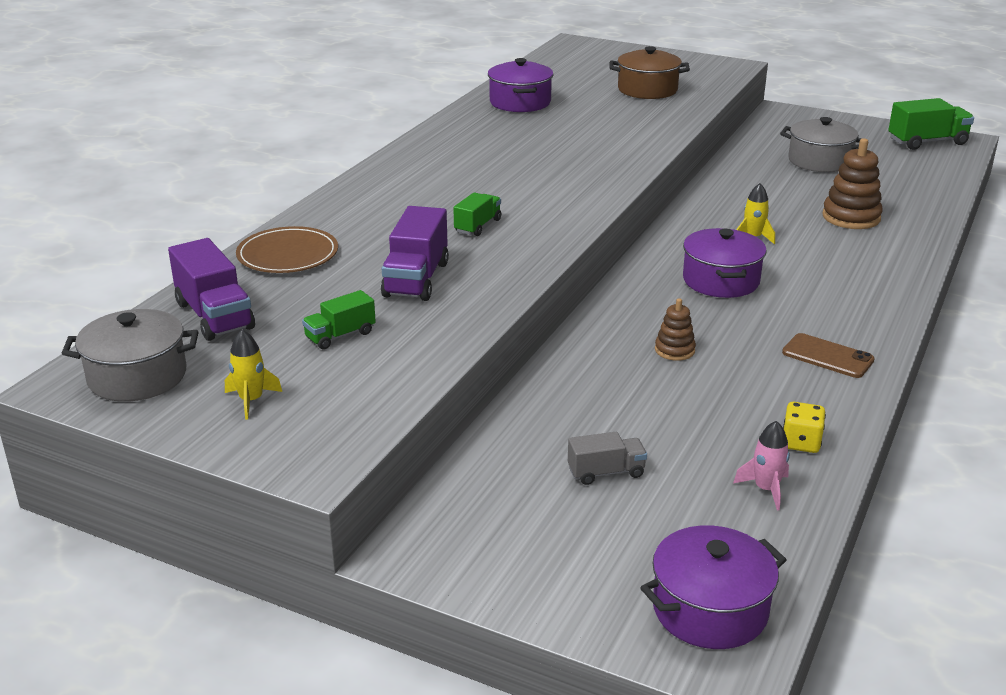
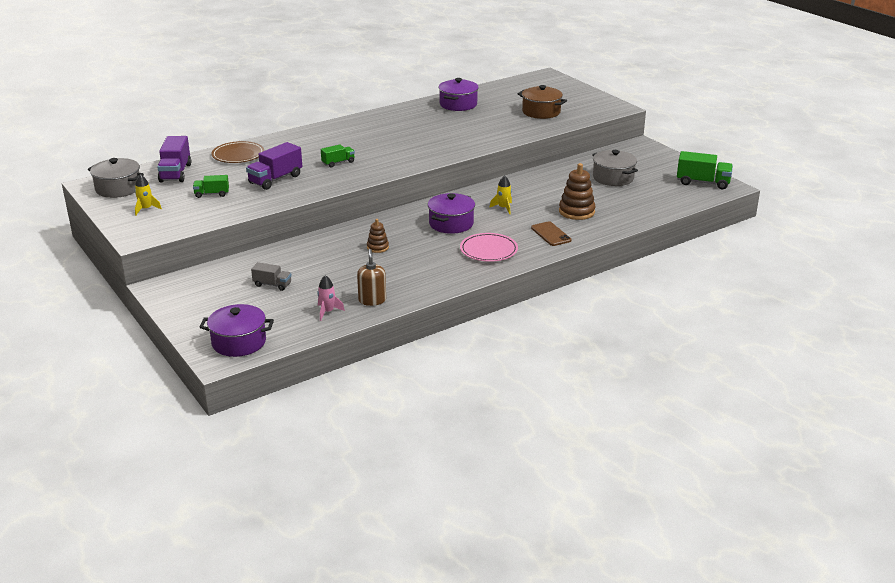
camera: 30 degrees right, 0 degrees up
brown phone [782,333,875,378] -> brown phone moved to [531,221,572,246]
yellow dice [783,402,826,453] -> brown soap dispenser [357,249,386,306]
none -> pink plate [460,233,518,262]

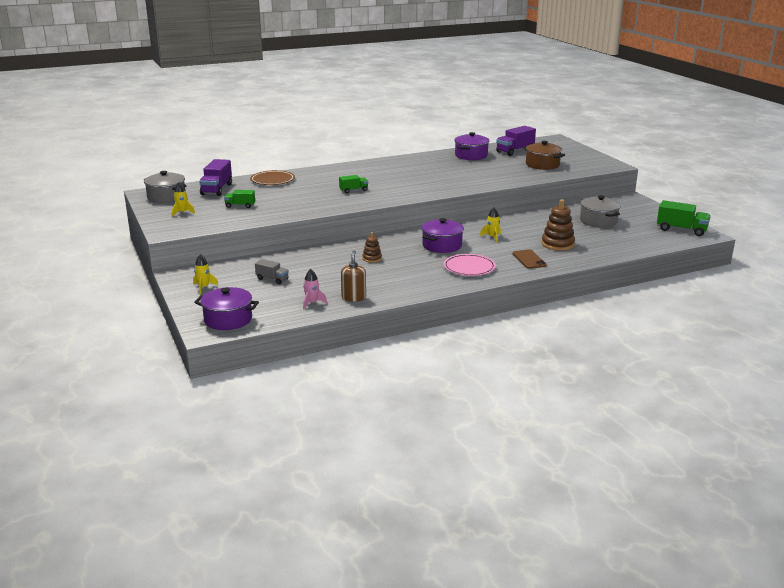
camera: 10 degrees right, 5 degrees down
purple truck [246,142,302,190] -> purple truck moved to [496,126,536,156]
none -> yellow rocket [193,254,218,294]

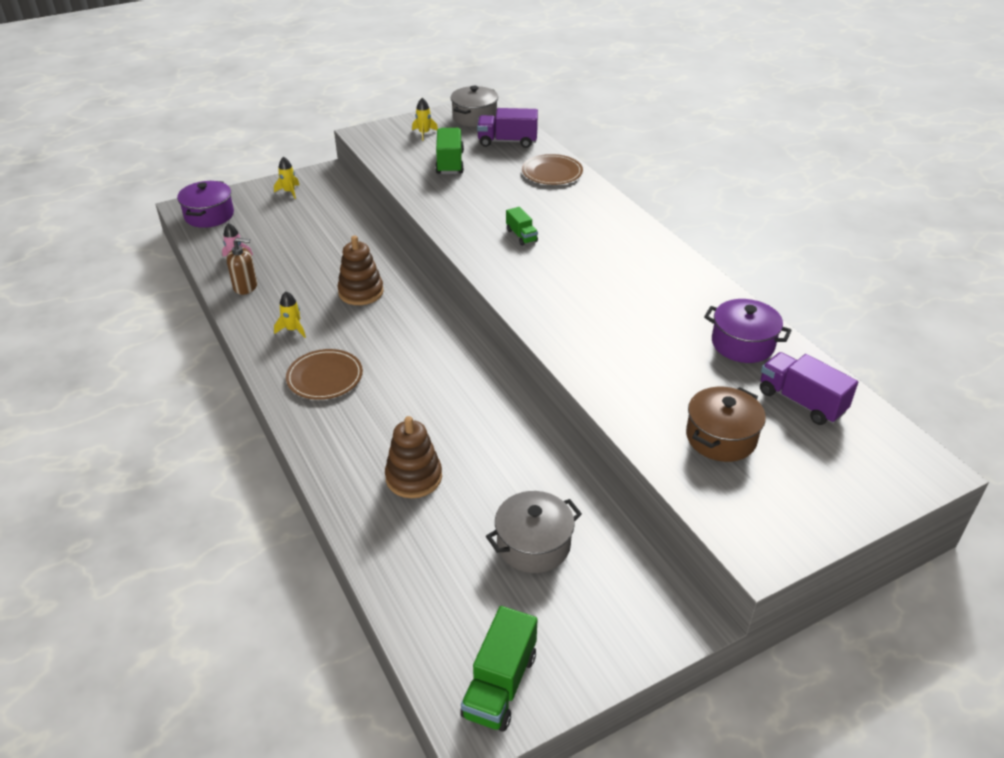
camera: 85 degrees right, 15 degrees up
green truck [224,190,255,208] -> green truck [435,128,464,174], size x1.68
grey truck [255,259,289,284] -> none
brown stacking toy [362,232,382,263] -> brown stacking toy [337,235,384,305], size x1.74
purple pot [422,218,464,253] -> none
pink plate [443,254,496,276] -> brown plate [286,349,363,400]
yellow rocket [480,207,501,242] -> yellow rocket moved to [274,291,306,338]
brown phone [513,249,547,269] -> none

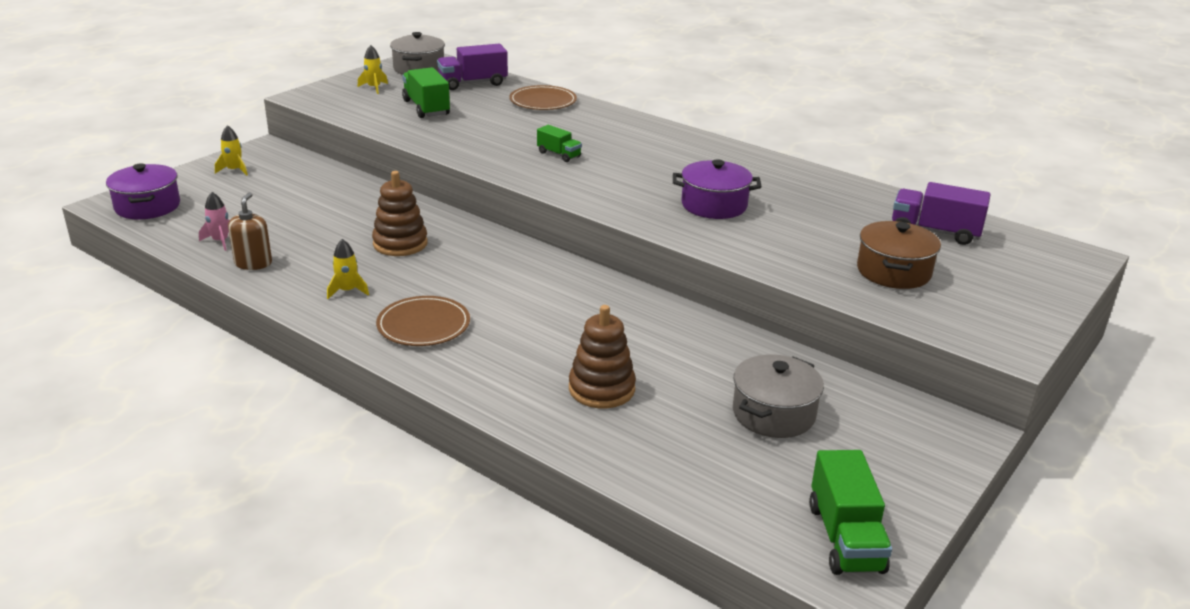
camera: 25 degrees left, 10 degrees down
brown soap dispenser [227,238,257,295] -> brown soap dispenser turned 60 degrees counterclockwise [228,193,272,270]
purple pot [704,299,792,363] -> purple pot moved to [673,160,761,219]

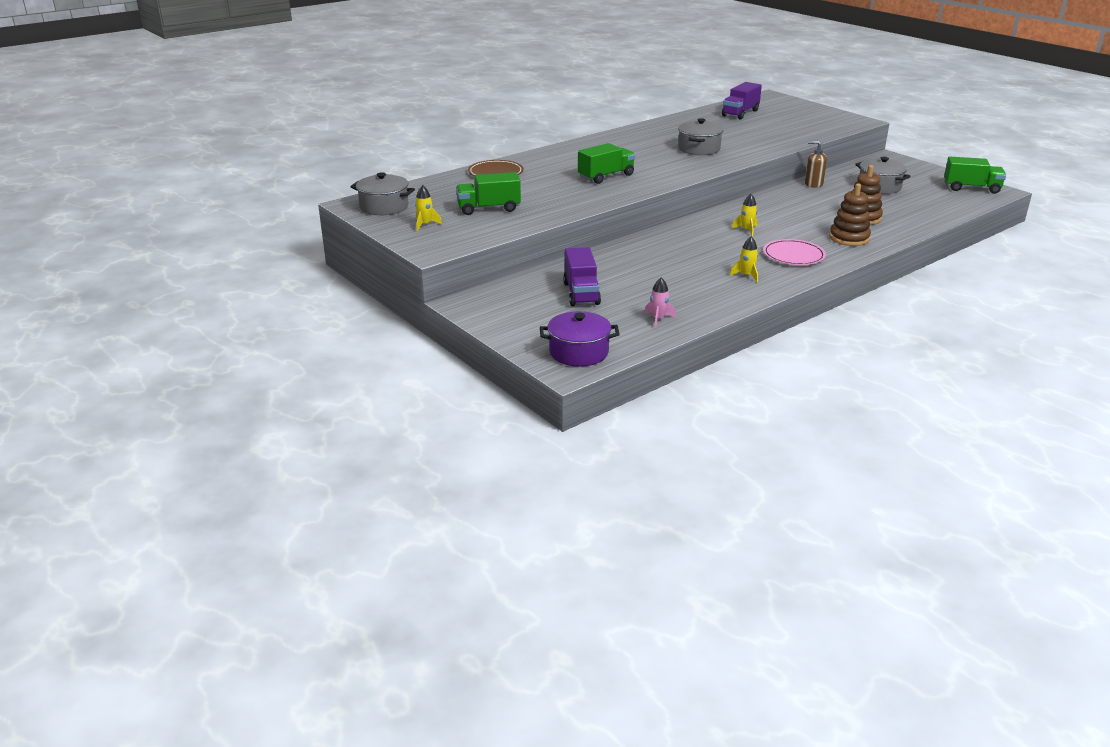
camera: 75 degrees left, 0 degrees up
yellow rocket [215,125,248,176] -> yellow rocket moved to [732,194,757,237]
brown soap dispenser [228,193,272,270] -> brown soap dispenser moved to [805,140,827,188]
brown stacking toy [372,171,428,256] -> brown stacking toy moved to [829,183,871,246]
brown plate [376,296,470,346] -> pink plate [763,239,826,265]
purple truck [437,44,508,90] -> purple truck moved to [563,247,601,306]
green truck [537,125,582,162] -> green truck [578,143,635,184], size x1.68
purple pot [673,160,761,219] -> grey pot [678,118,723,155]
brown pot [857,221,941,289] -> none

